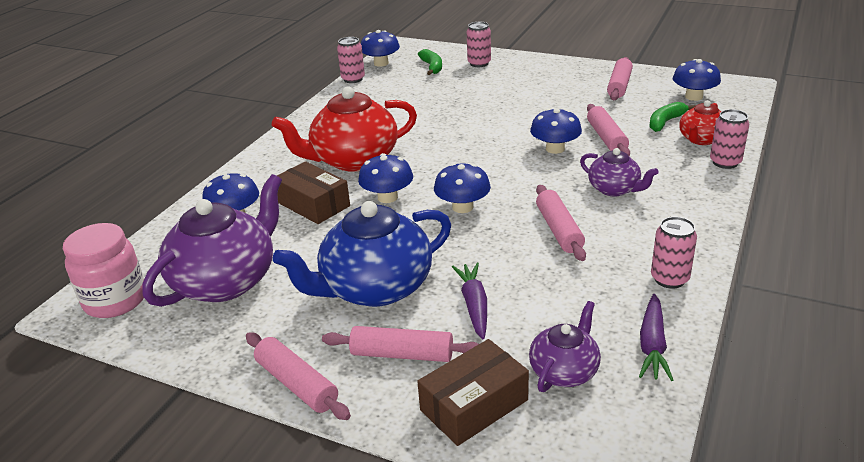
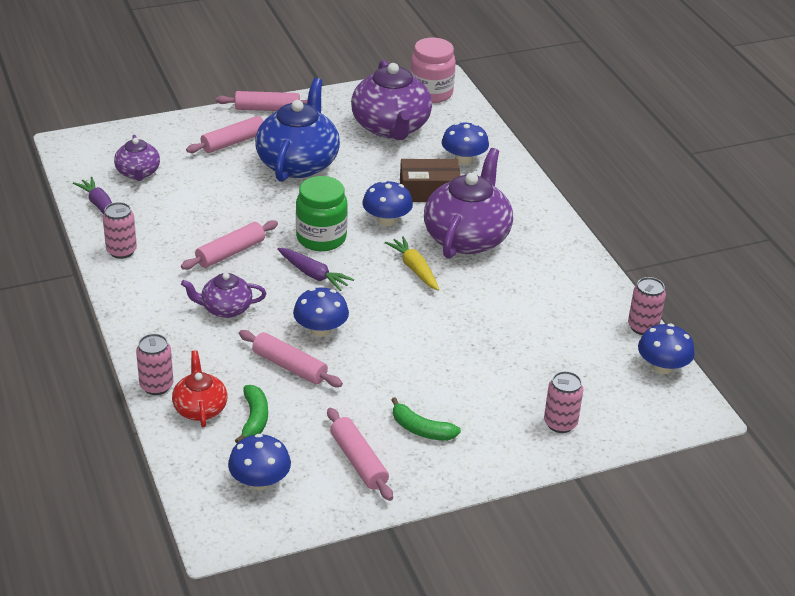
camera: 130 degrees right, 5 degrees up
red teapot [272,86,417,172] -> purple teapot [424,148,513,259]
brown box [417,339,529,446] -> none
green banana [418,49,442,75] -> green banana moved to [391,397,461,441]
blue mushroom [434,163,491,213] -> green jar [296,176,348,251]
purple carrot [452,263,487,339] -> purple carrot moved to [277,248,354,291]
pink rolling pin [536,185,586,261] -> pink rolling pin turned 75 degrees counterclockwise [181,220,278,270]
none -> yellow carrot [385,236,439,291]

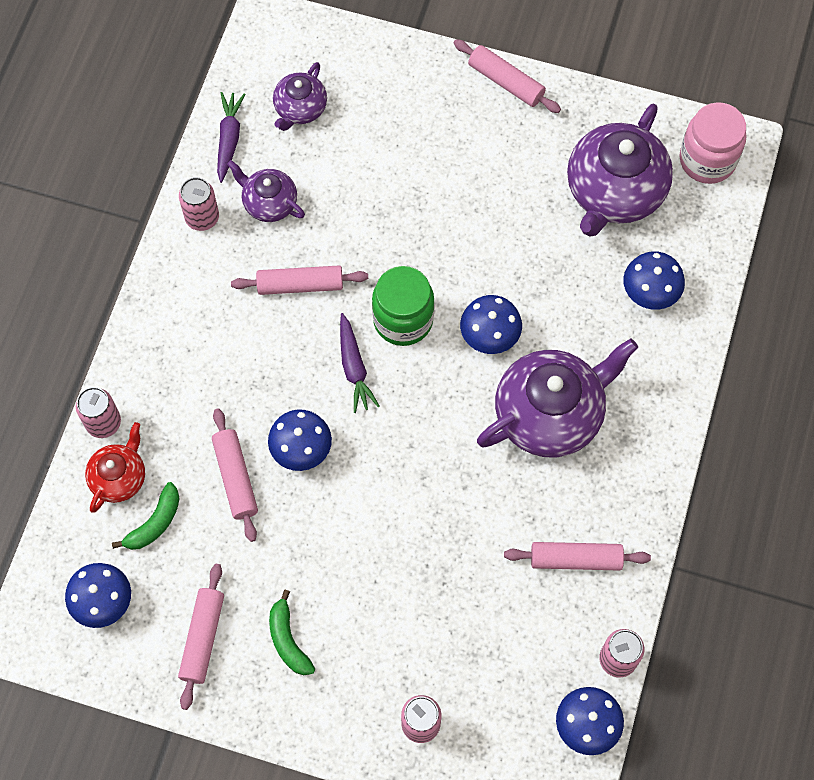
camera: 40 degrees right, 30 degrees up
purple teapot [181,273,266,318] -> purple teapot moved to [227,160,305,222]
pink rolling pin [186,116,263,153] -> pink rolling pin moved to [504,542,651,571]
blue teapot [255,78,340,182] -> none
yellow carrot [385,236,439,291] -> none
brown box [400,159,460,202] -> none

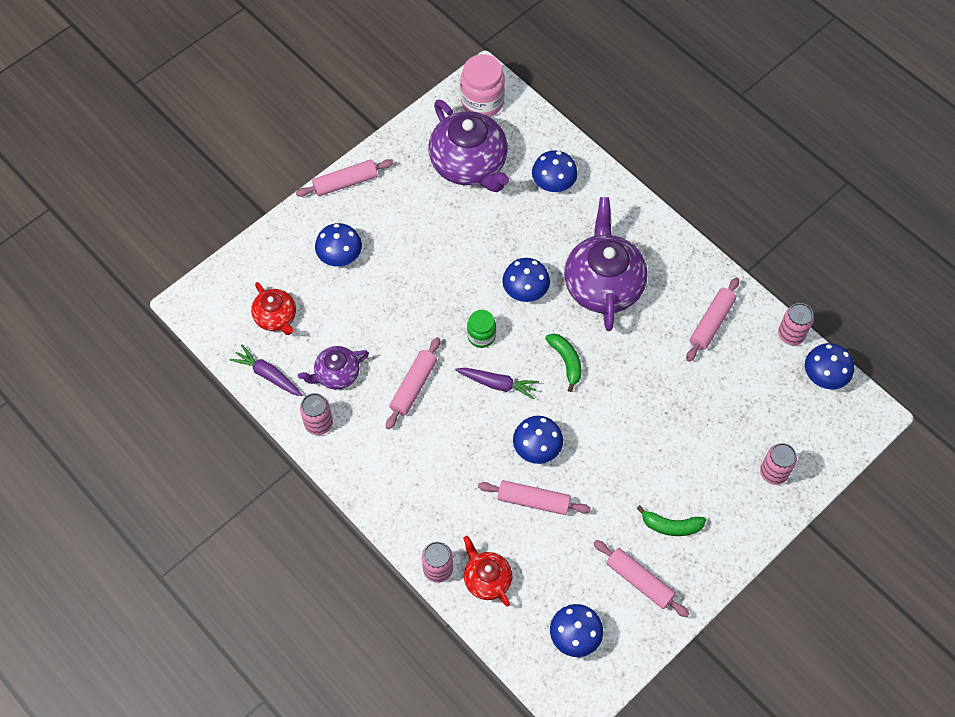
camera: 60 degrees left, 5 degrees down
green banana [112,482,180,550] -> green banana moved to [545,333,581,392]
purple teapot [273,62,327,131] -> red teapot [251,282,296,335]
green jar [372,266,435,346] -> green jar [467,310,496,348], size x0.60
none -> blue mushroom [315,223,362,267]

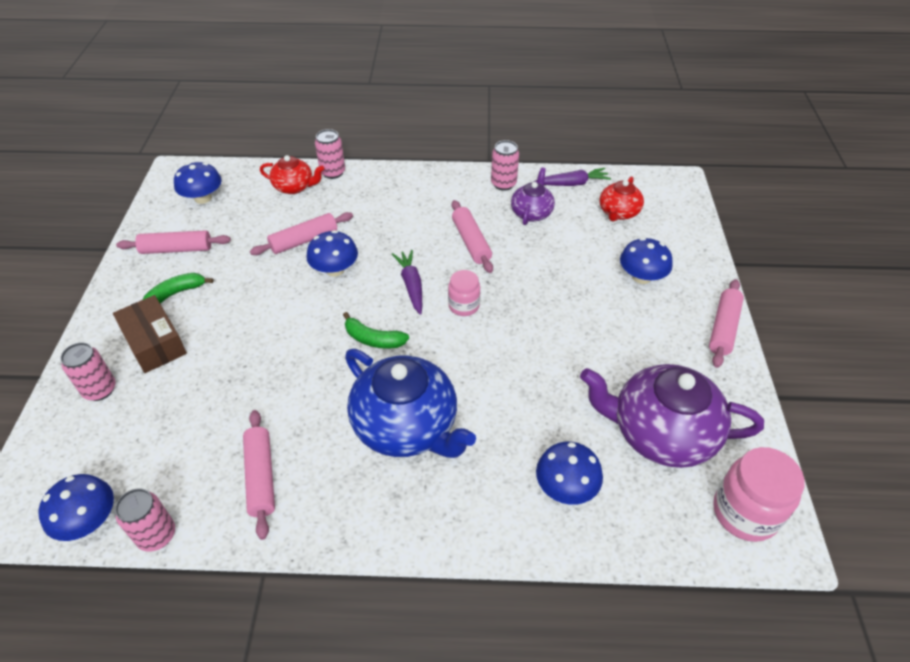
camera: 135 degrees right, 15 degrees down
red teapot [251,282,296,335] -> red teapot turned 75 degrees counterclockwise [600,176,644,222]
purple carrot [455,368,539,400] -> purple carrot turned 105 degrees clockwise [392,250,422,315]
green jar [467,310,496,348] -> pink jar [448,270,480,316]
blue mushroom [503,258,550,302] -> none
purple teapot [564,197,648,331] -> blue teapot [345,349,476,458]
none -> brown box [113,295,187,373]

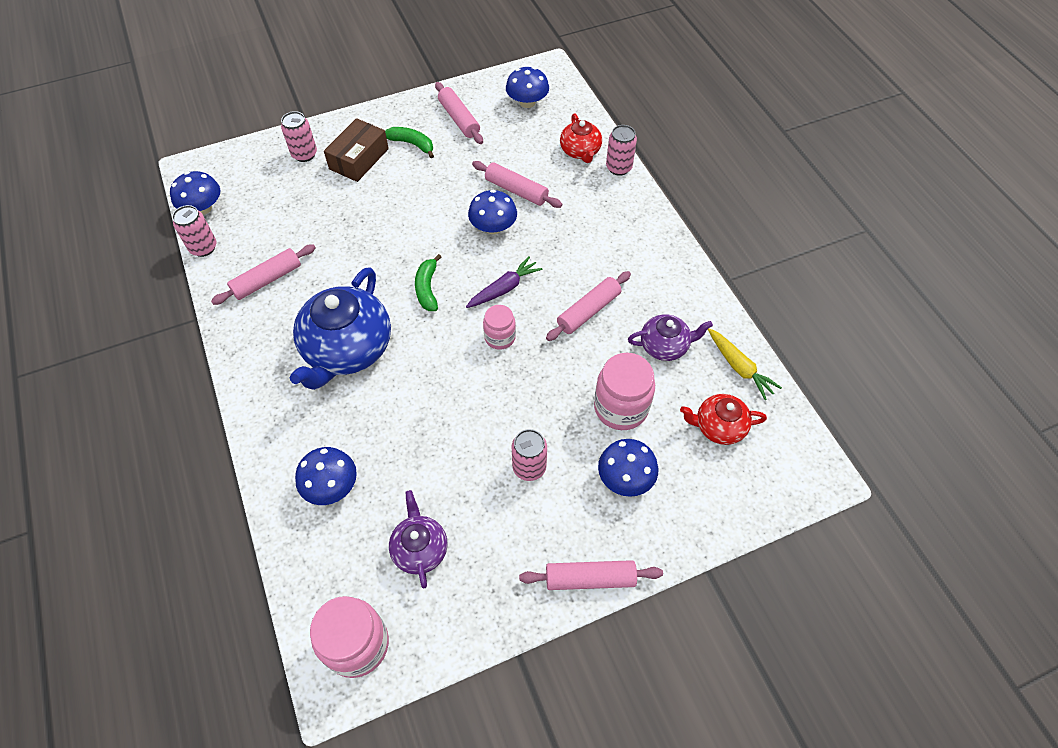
camera: 65 degrees right, 10 degrees up
pink can [491,140,519,191] -> pink can moved to [511,429,547,481]
purple carrot [534,168,611,186] -> yellow carrot [708,328,782,400]
purple teapot [580,364,764,468] -> purple teapot [389,490,447,589], size x0.53
none -> pink jar [594,353,655,430]

